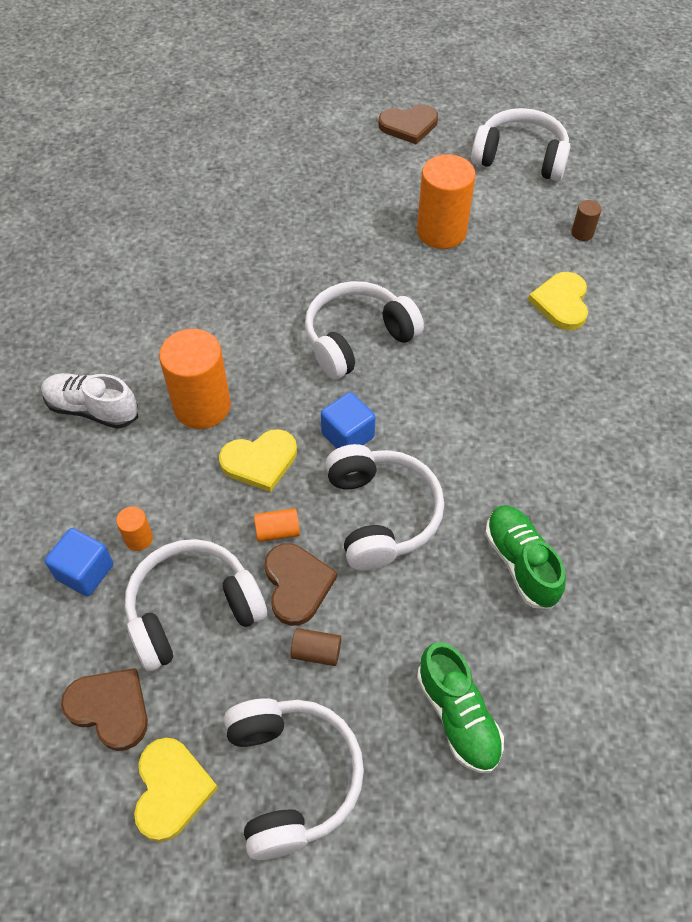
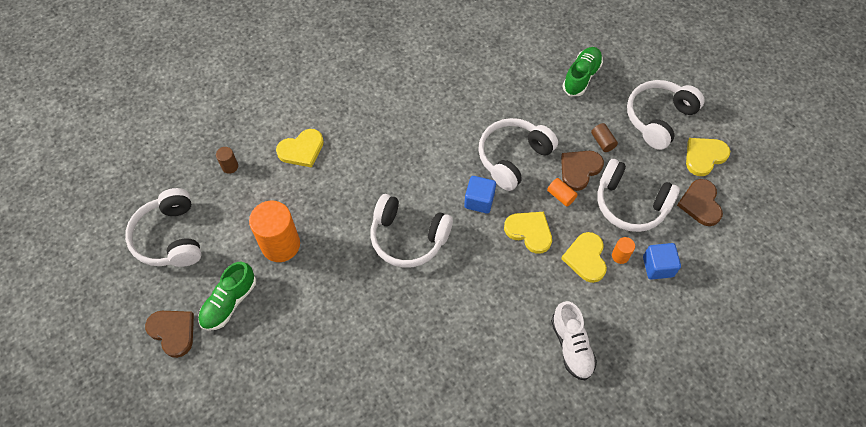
camera: 125 degrees left, 5 degrees up
orange cylinder [159,329,231,429] -> none
green shoe [485,505,566,609] -> green shoe moved to [198,262,256,331]
none -> yellow heart [561,232,607,283]

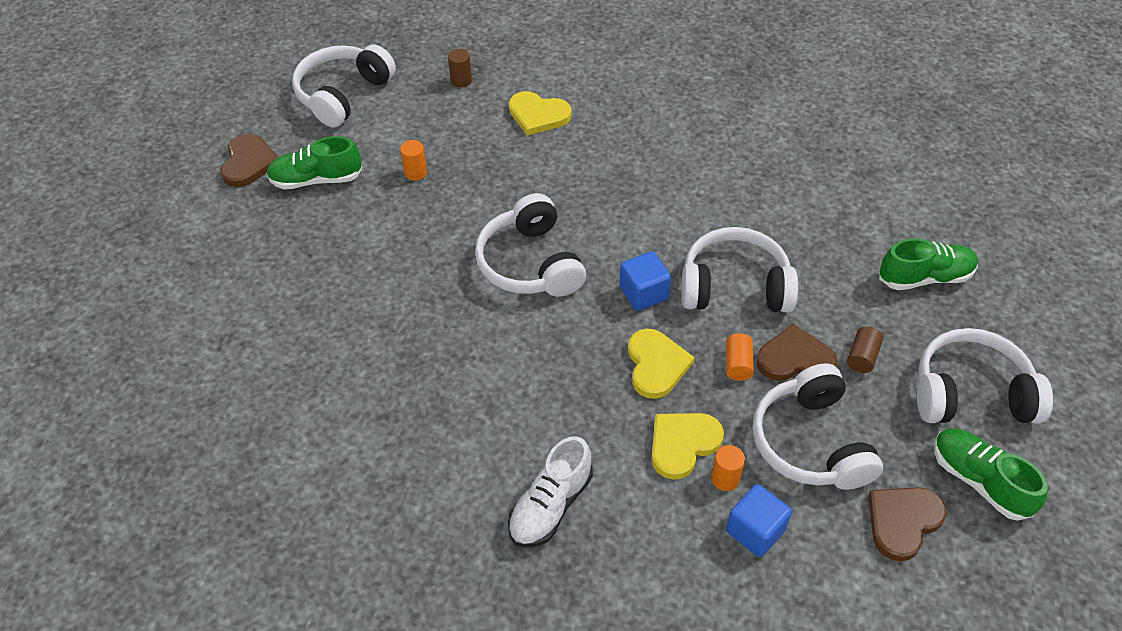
camera: 50 degrees right, 10 degrees down
orange cylinder [249,201,300,262] -> orange cylinder [400,140,427,181], size x0.45
yellow heart [686,138,730,176] -> green shoe [934,428,1048,521]

